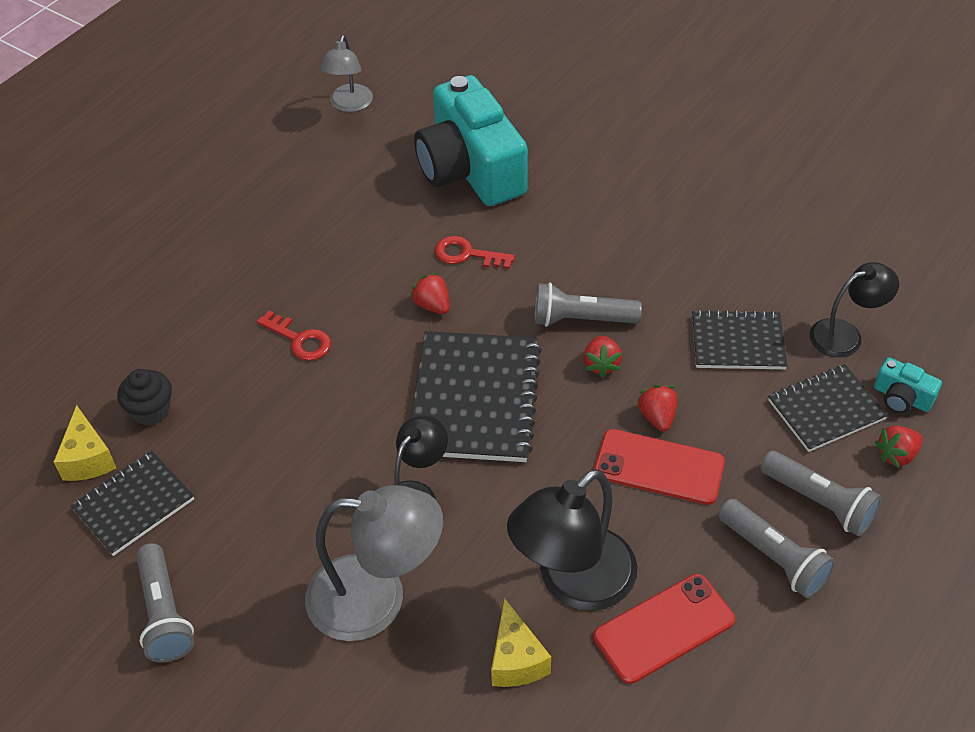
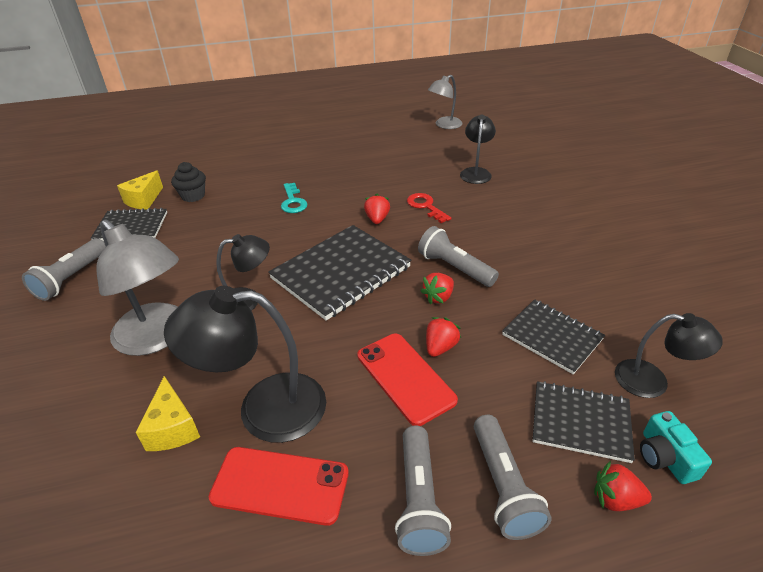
camera: 40 degrees right, 10 degrees down
red key [257,311,331,361] -> turquoise key [281,183,307,213]
turquoise camera [414,75,528,206] -> black lamp [460,115,496,184]
yellow cheese [491,598,551,687] -> yellow cheese turned 45 degrees counterclockwise [136,376,200,451]

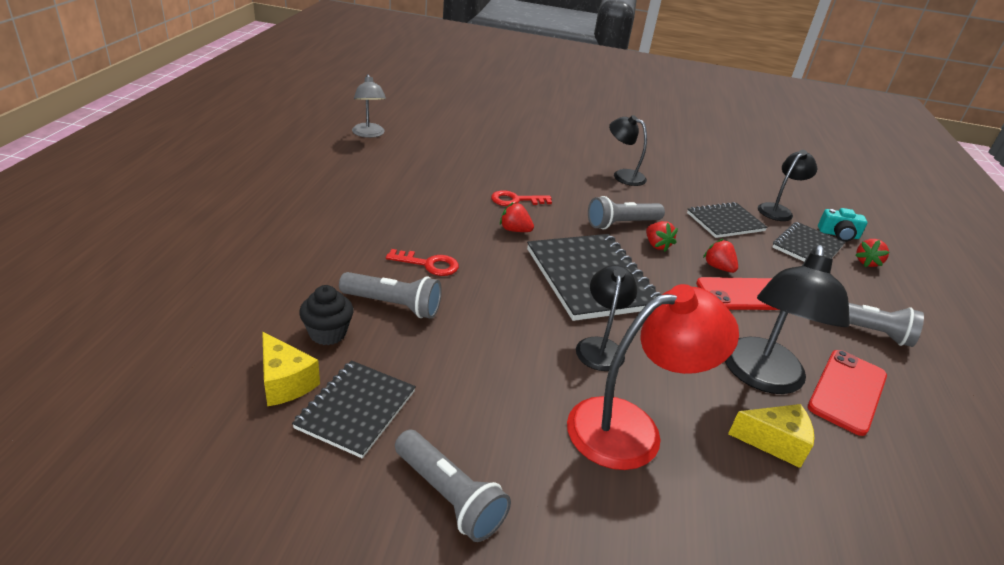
camera: 70 degrees left, 5 degrees down
grey lamp [96,219,179,356] -> red lamp [567,284,739,470]
turquoise key [281,183,307,213] -> red key [386,249,459,276]
black lamp [460,115,496,184] -> black lamp moved to [609,115,647,186]
grey flashlight [474,415,552,540] -> grey flashlight moved to [339,272,442,319]

